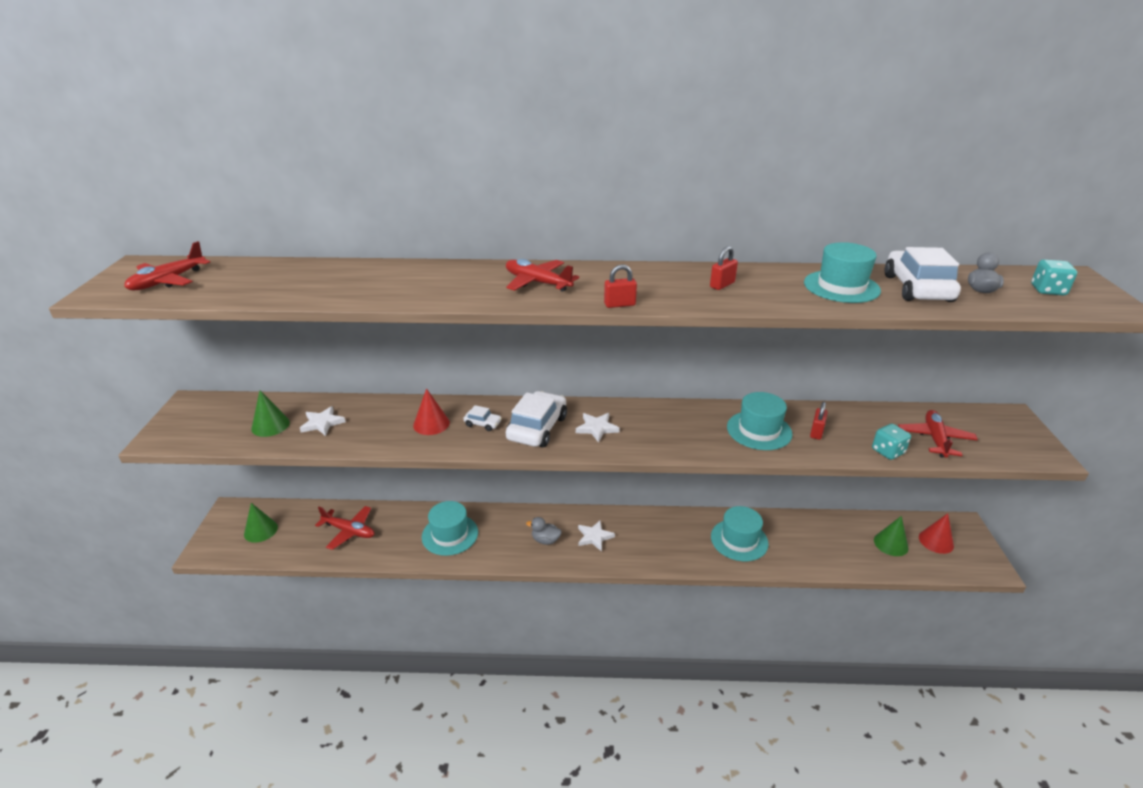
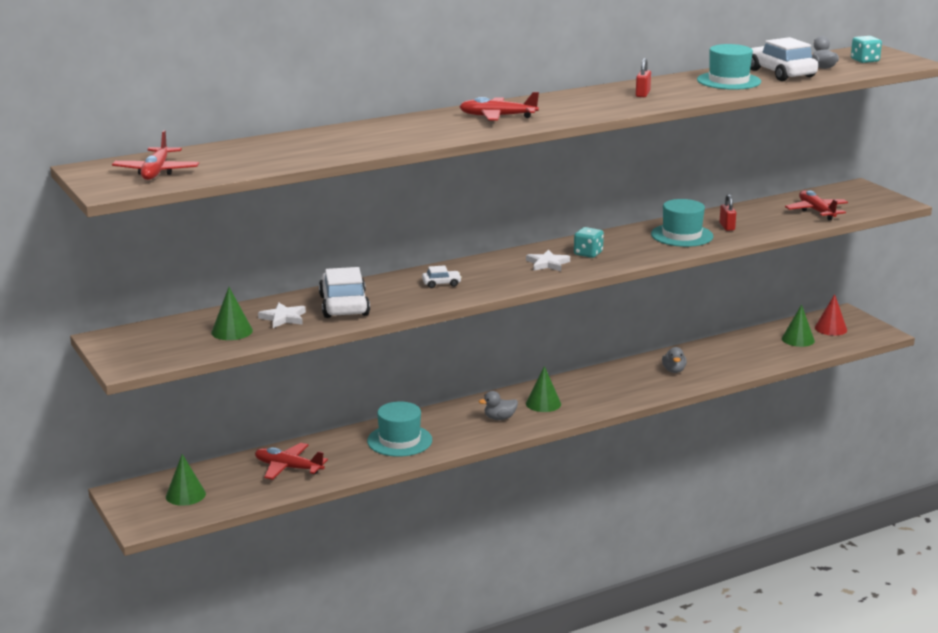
camera: 30 degrees left, 10 degrees down
red plane [315,506,374,550] -> red plane turned 150 degrees counterclockwise [255,443,328,480]
red cone [413,388,450,435] -> none
white car [506,391,567,447] -> white car moved to [319,267,370,318]
white star [578,520,615,552] -> green cone [526,366,561,412]
red padlock [604,264,637,308] -> none
turquoise hat [711,506,769,561] -> grey duck [662,347,687,373]
turquoise dice [872,424,911,460] -> turquoise dice moved to [574,227,604,258]

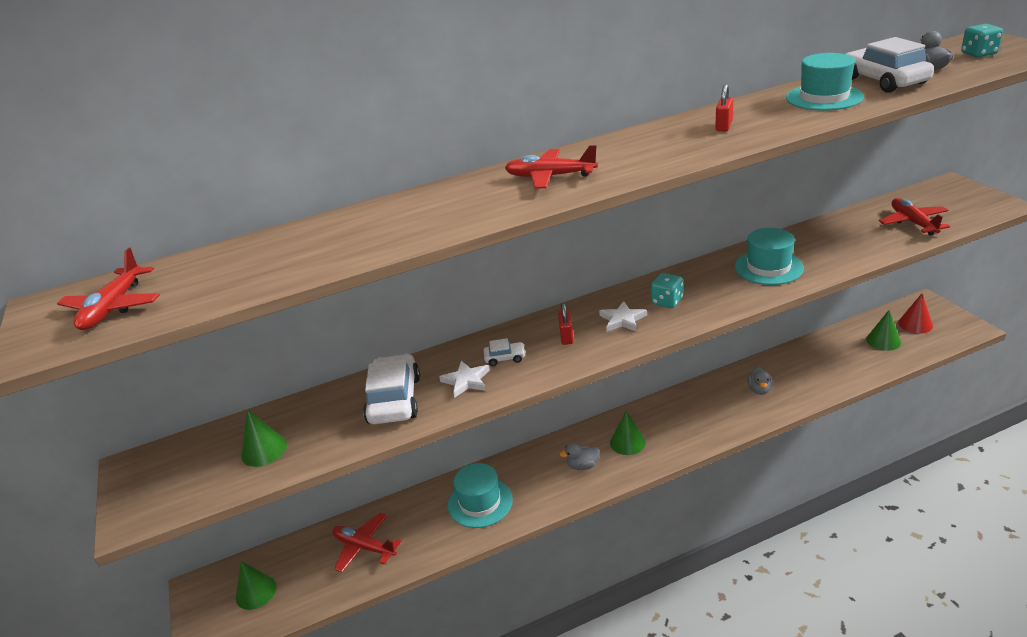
camera: 10 degrees right, 10 degrees up
white star [258,303,306,328] -> white star moved to [439,361,490,398]
red padlock [719,194,736,231] -> red padlock moved to [558,303,574,345]

